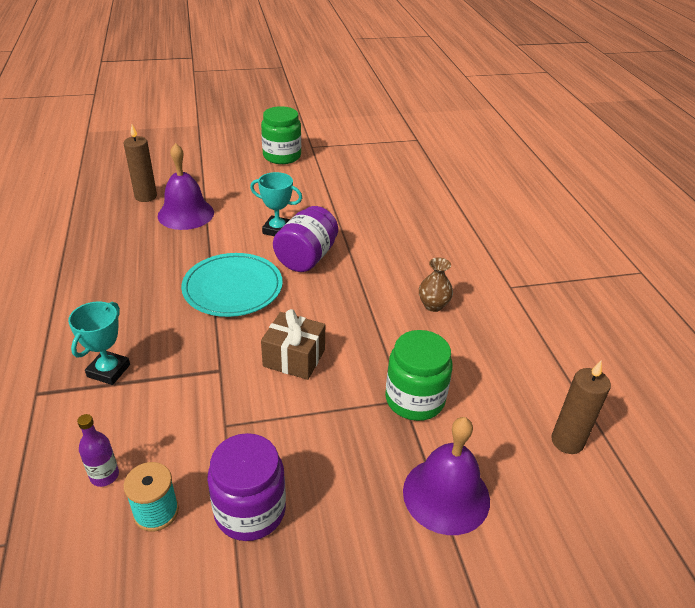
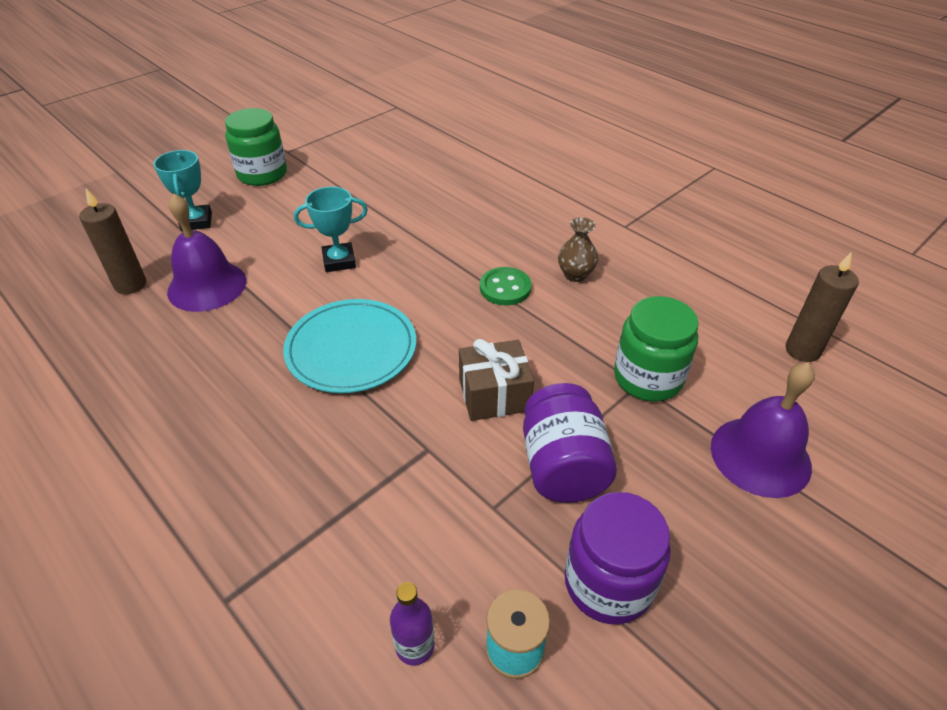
camera: 30 degrees left, 5 degrees up
turquoise trophy [68,301,130,385] -> turquoise trophy moved to [153,150,212,231]
purple jar [273,206,338,272] -> purple jar moved to [523,383,617,503]
none -> green button [480,267,531,306]

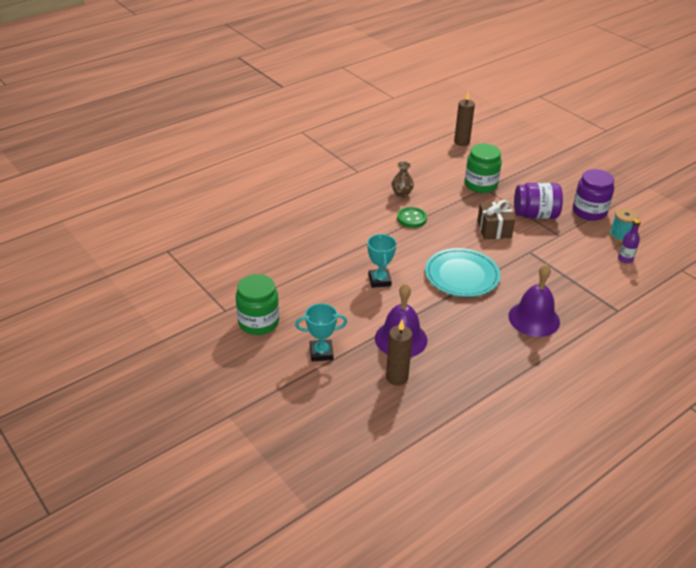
camera: 85 degrees left, 5 degrees down
purple bell [711,363,815,498] -> purple bell moved to [508,264,560,337]

